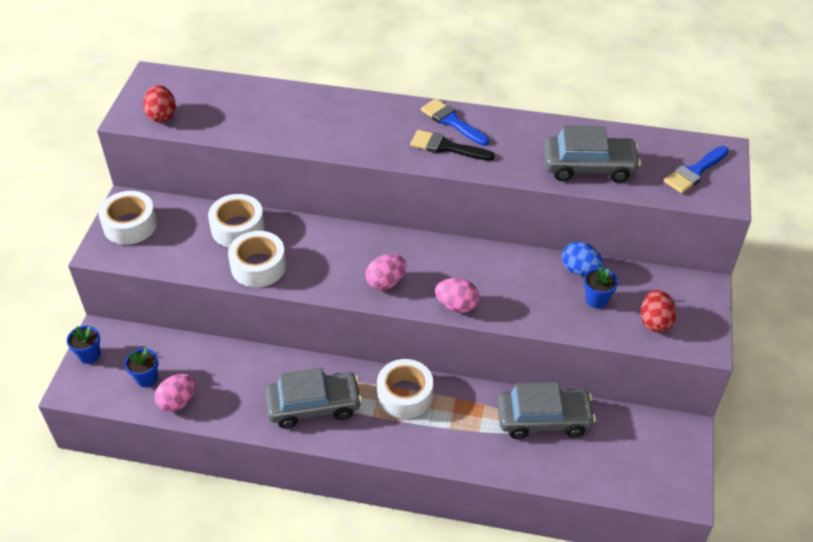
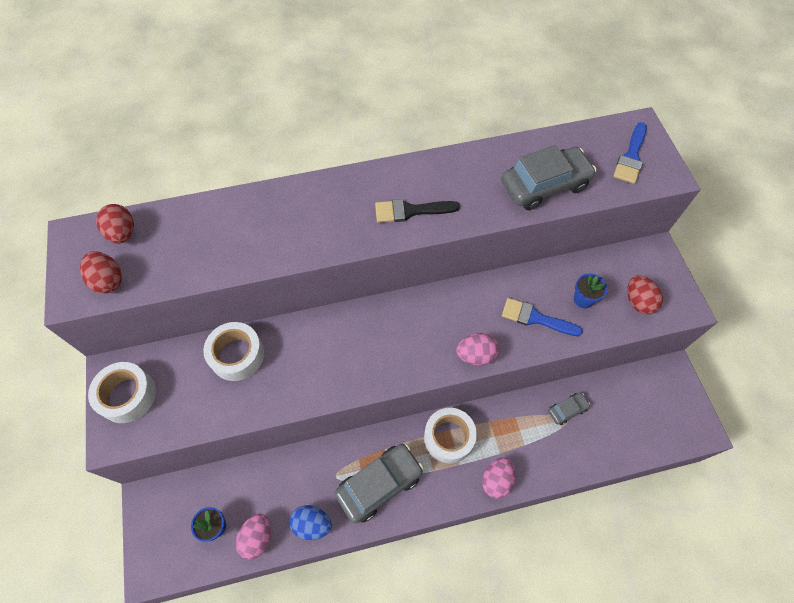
camera: 25 degrees left, 15 degrees up
blue flower pot [67,326,100,364] -> none
white tape [228,231,286,287] -> none
pink egg [366,254,406,290] -> pink egg moved to [482,457,516,499]
blue brush [421,99,489,146] -> blue brush moved to [502,298,583,336]
grey car [497,382,596,439] -> grey car [548,393,590,425], size x0.50
blue egg [562,242,604,276] -> blue egg moved to [290,505,332,540]
none -> red egg [96,204,134,244]

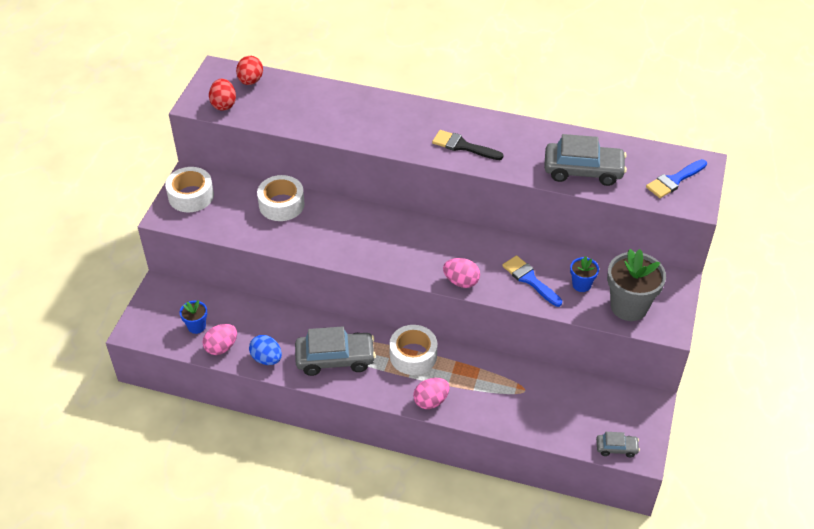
camera: 30 degrees right, 15 degrees down
grey car [548,393,590,425] -> grey car moved to [596,432,640,457]
red egg [627,275,663,314] -> grey flower pot [607,249,666,321]

